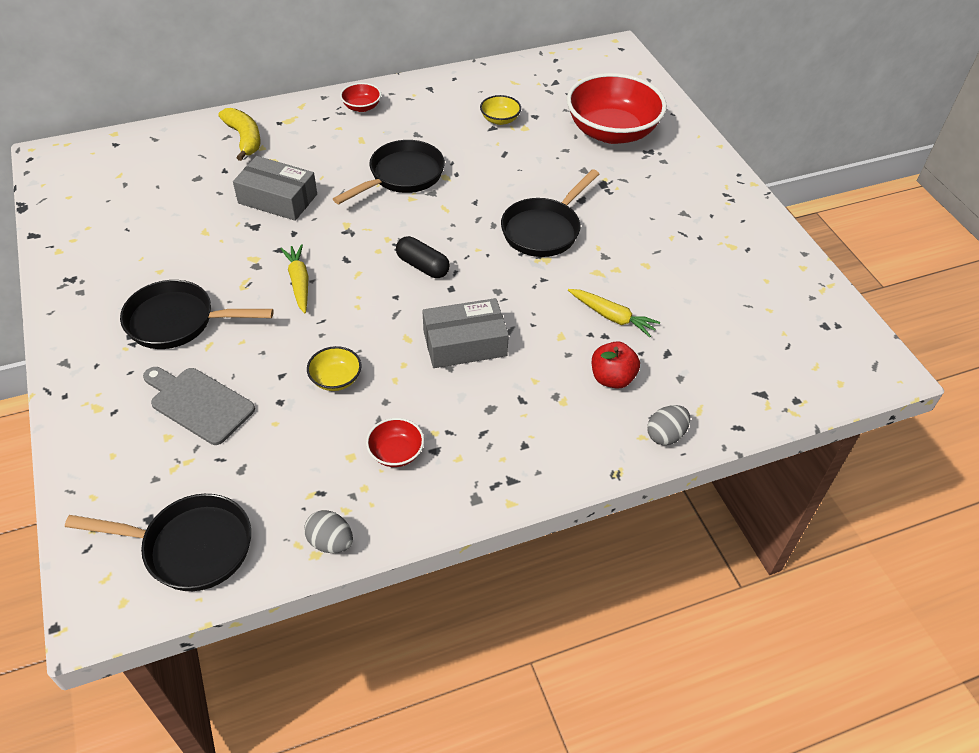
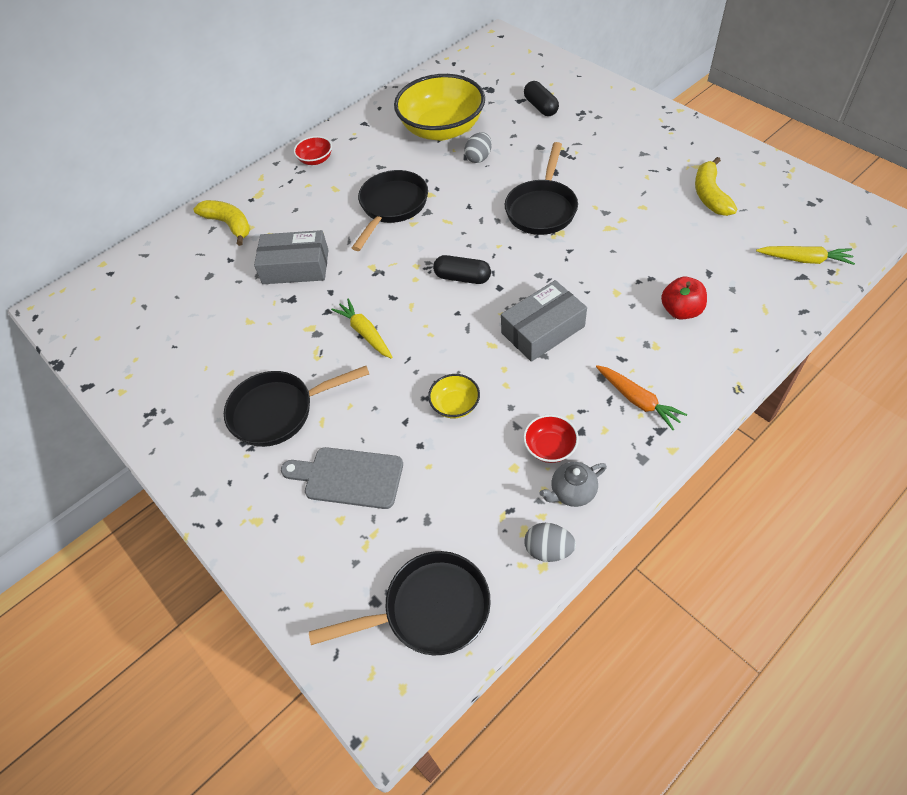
camera: 15 degrees left, 5 degrees up
yellow bowl [480,95,521,125] -> yellow bowl [394,74,485,141], size x2.35
red bowl [567,73,667,144] -> black capsule [524,81,559,116]
yellow carrot [568,289,660,337] -> yellow carrot moved to [756,246,855,265]
grey egg [647,405,690,445] -> grey egg moved to [464,132,492,163]
none -> grey teapot [540,462,607,507]
none -> orange carrot [596,365,688,430]
none -> yellow banana [695,157,737,216]

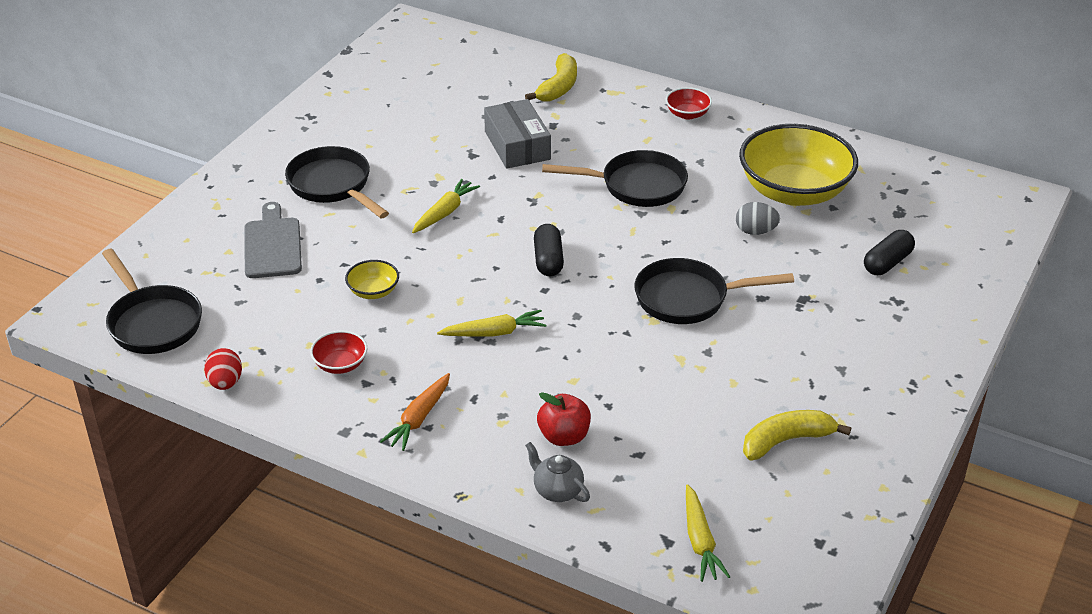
camera: 65 degrees right, 15 degrees down
grey box [501,280,587,362] -> yellow carrot [437,310,546,336]
grey egg [524,523,576,562] -> red egg [204,348,242,390]
grey teapot [540,462,607,507] -> grey teapot moved to [525,442,590,502]

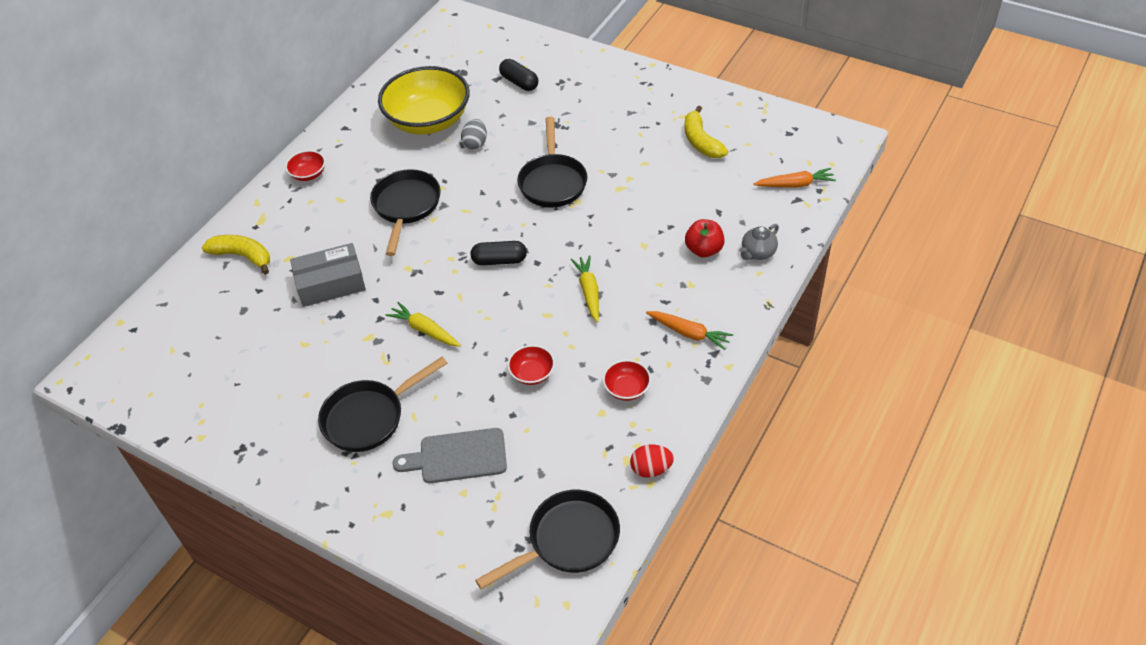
camera: 85 degrees left, 10 degrees up
yellow bowl [345,260,399,299] -> red bowl [507,345,555,385]
yellow carrot [686,484,730,582] -> orange carrot [753,168,836,188]

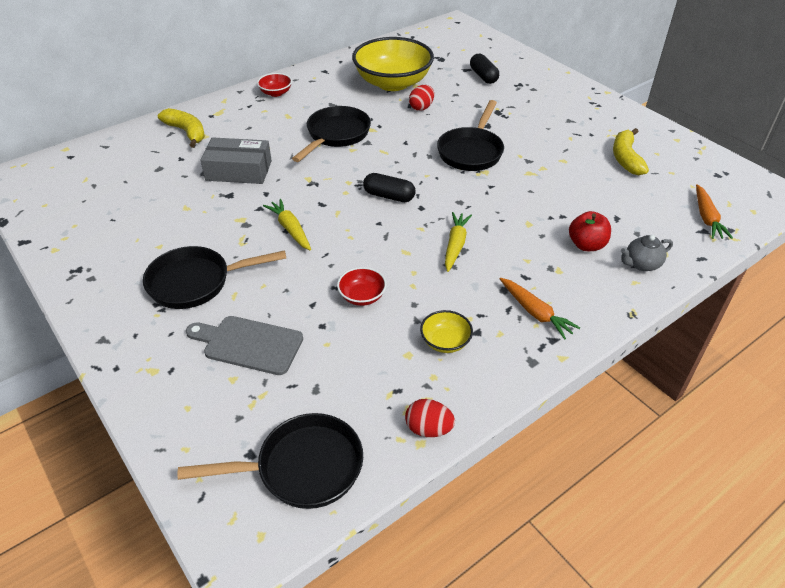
camera: 20 degrees right, 5 degrees down
grey egg [461,119,487,149] -> red egg [409,85,434,111]
red bowl [603,360,651,401] -> yellow bowl [420,310,473,353]
orange carrot [753,168,836,188] -> orange carrot turned 75 degrees clockwise [696,184,733,239]

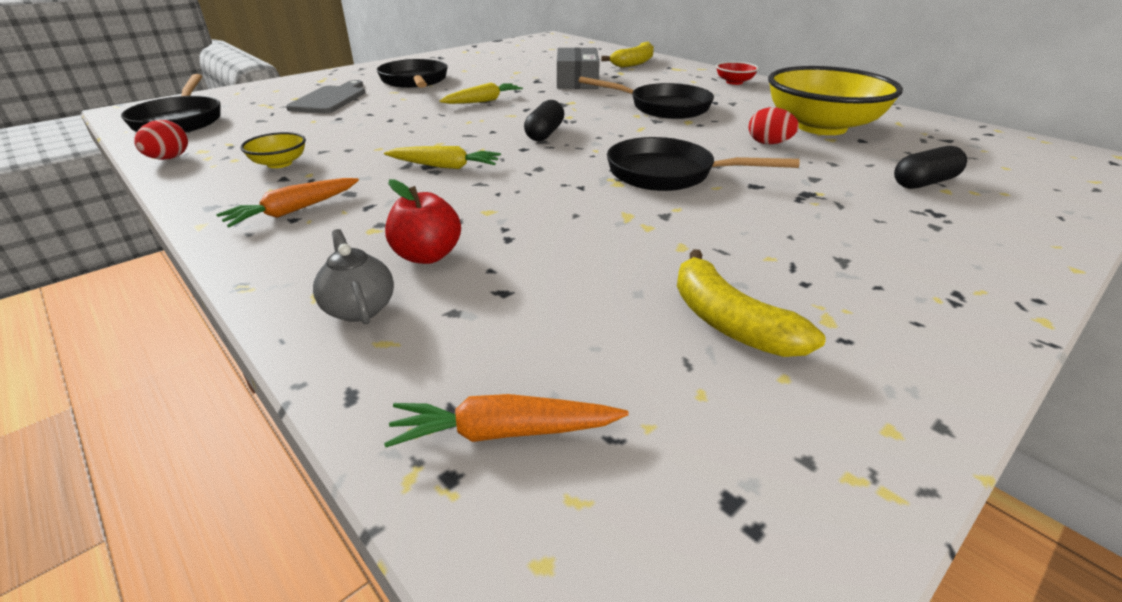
camera: 85 degrees right, 10 degrees down
red bowl [337,267,387,306] -> none
yellow banana [613,128,649,175] -> yellow banana turned 120 degrees counterclockwise [677,249,825,357]

